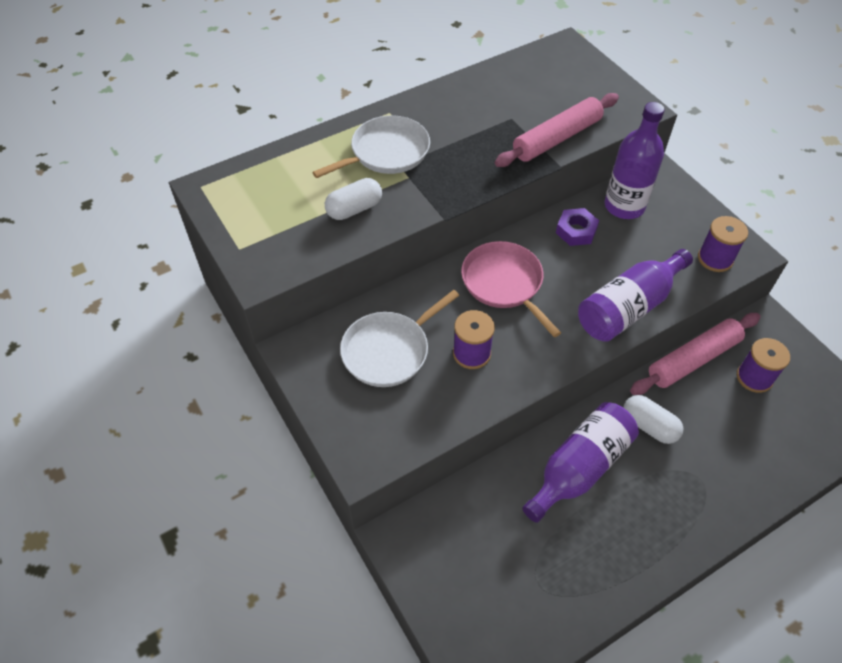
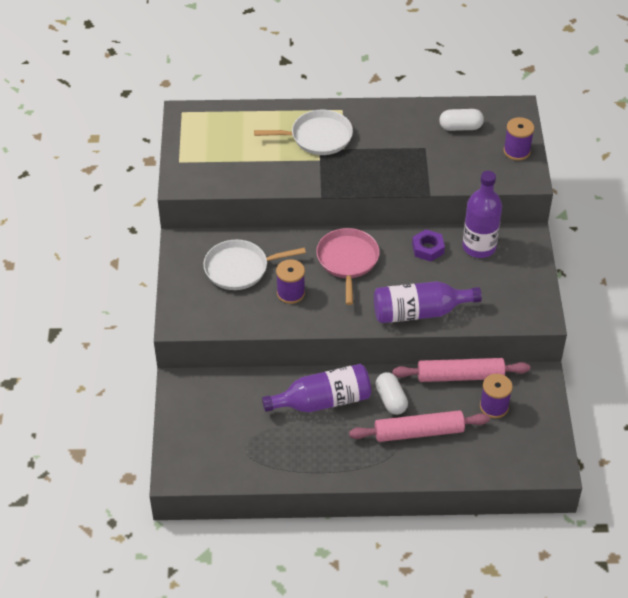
camera: 30 degrees right, 5 degrees down
white capsule [325,178,382,220] -> white capsule moved to [439,109,484,131]
pink rolling pin [495,93,619,167] -> pink rolling pin moved to [349,410,490,442]
purple spool [698,216,748,272] -> purple spool moved to [503,117,534,161]

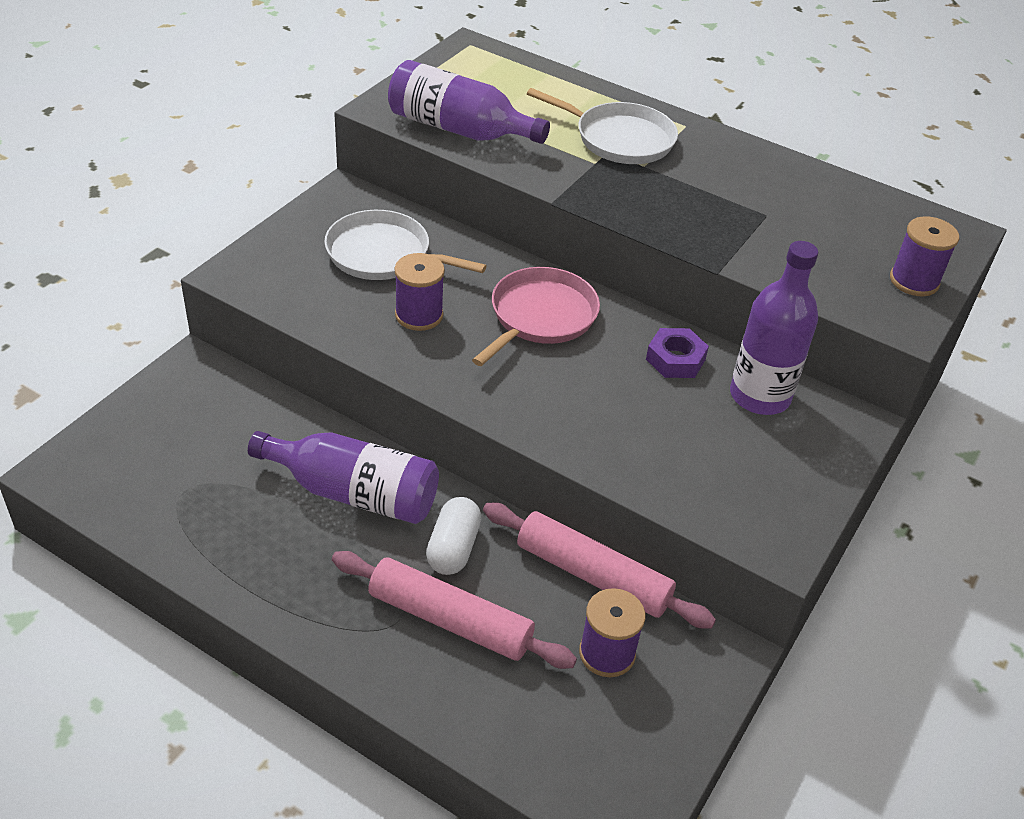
camera: 30 degrees right, 5 degrees down
purple bottle [374,281,482,323] -> purple bottle moved to [388,60,550,144]
white capsule [439,109,484,131] -> none

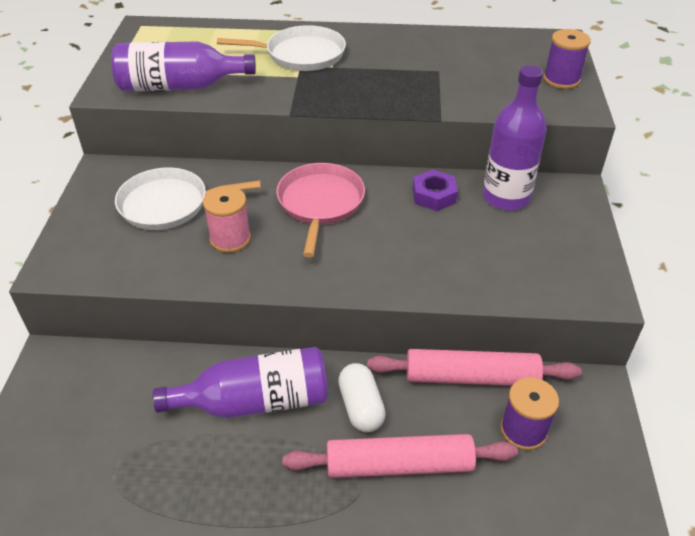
camera: 25 degrees left, 0 degrees up
purple spool [395,253,445,331] -> pink spool [203,186,251,253]

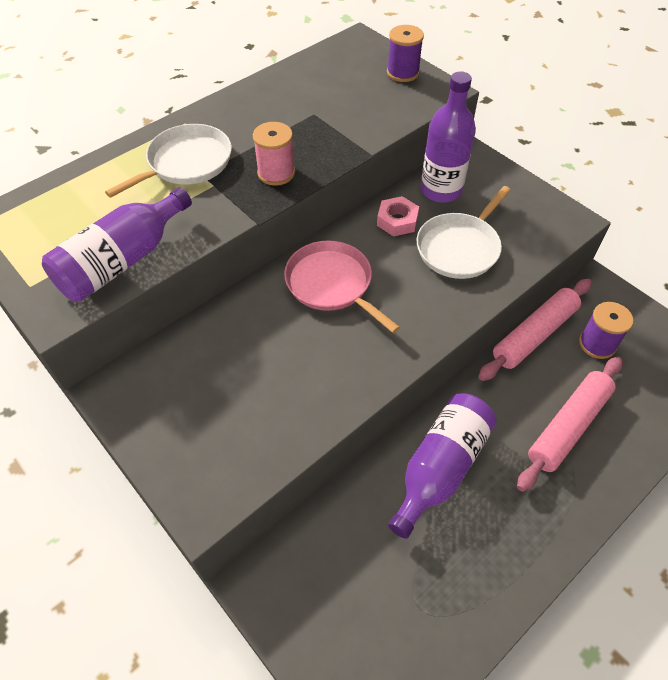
camera: 45 degrees left, 10 degrees up
white pan [115,167,261,230] -> white pan moved to [417,186,511,279]
pink spool [203,186,251,253] -> pink spool moved to [253,122,295,186]
white capsule [338,363,386,432] -> none
purple nut [413,170,458,211] -> pink nut [377,196,419,237]

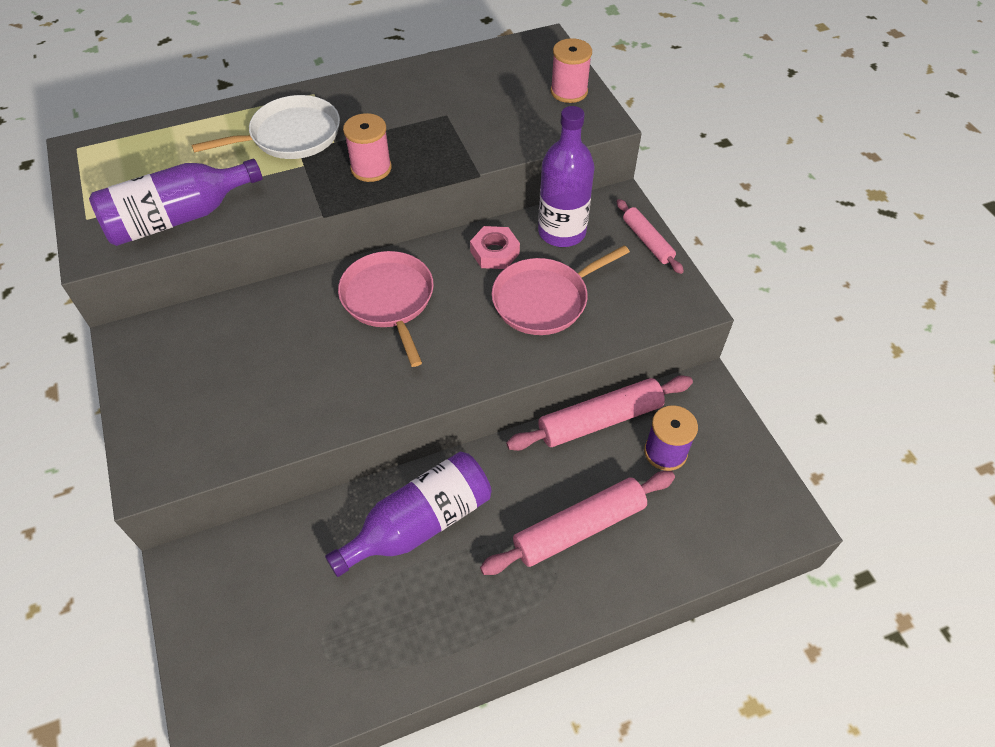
camera: 20 degrees right, 0 degrees up
purple spool [387,25,424,82] -> pink spool [551,38,592,103]
white pan [417,186,511,279] -> pink pan [492,245,630,335]
none -> pink rolling pin [617,199,684,274]

